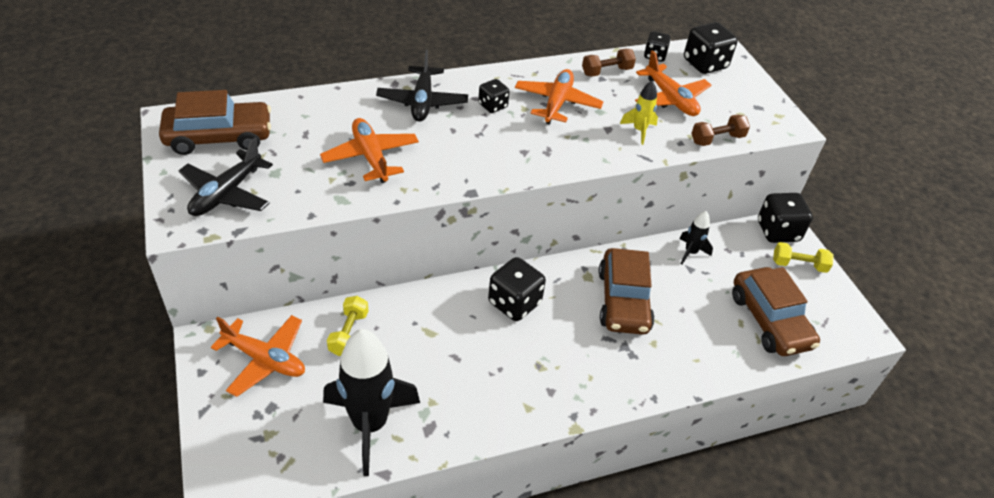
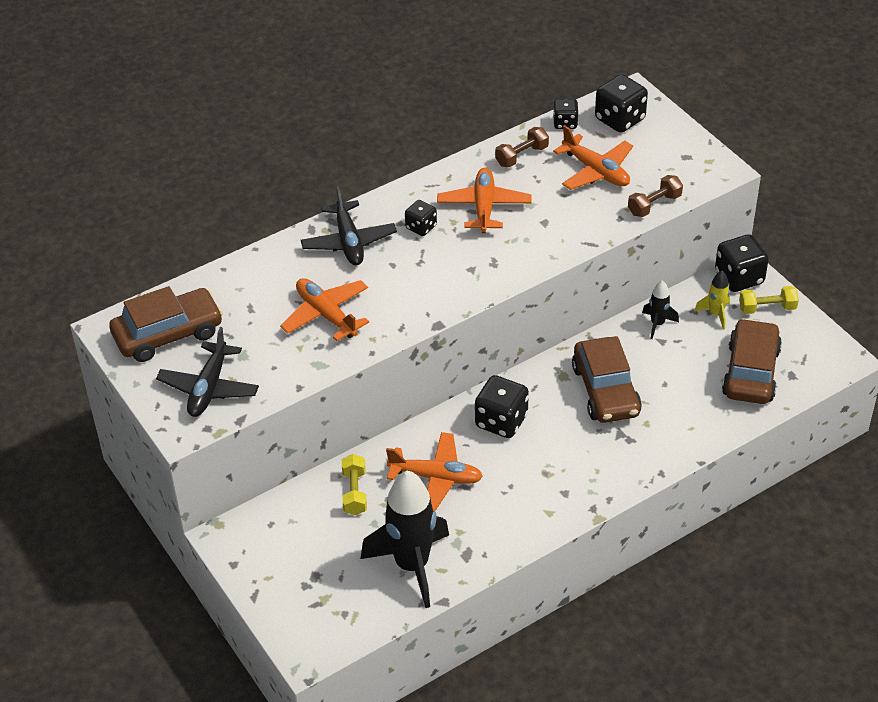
camera: 10 degrees left, 0 degrees up
orange plane [211,315,305,397] -> orange plane moved to [386,432,483,512]
yellow rocket [620,80,658,145] -> yellow rocket moved to [694,271,730,330]
brown car [732,267,820,356] -> brown car turned 135 degrees counterclockwise [722,318,782,404]

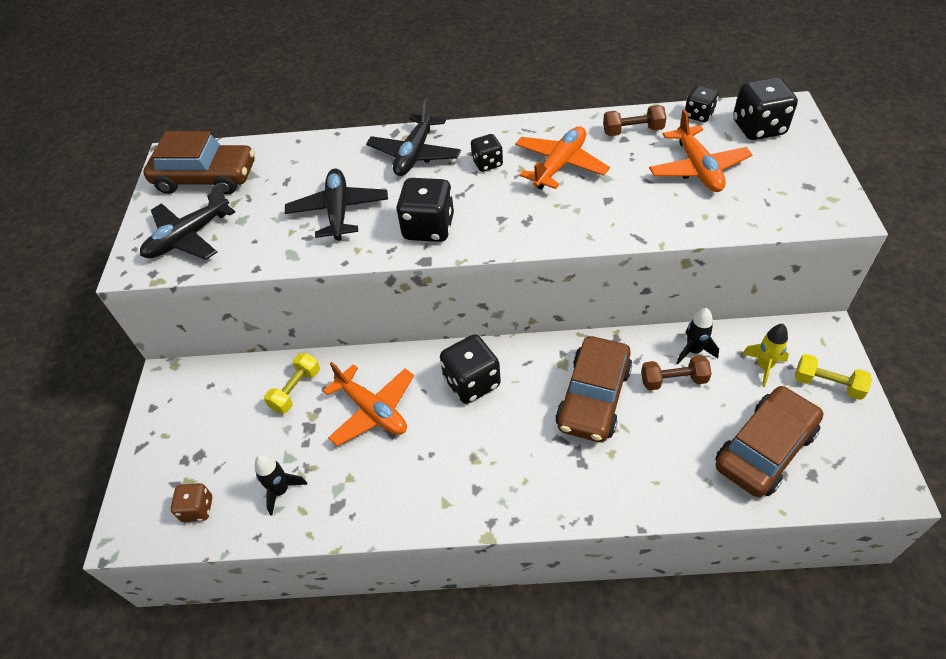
camera: 35 degrees right, 5 degrees up
orange plane [280,278,369,341] -> black plane [285,168,388,241]
black rocket [361,471,449,608] -> black rocket [255,454,308,516], size x0.46
brown dumbbell [628,175,683,217] -> brown dumbbell moved to [641,355,712,390]
black dice [715,234,769,292] -> black dice moved to [396,178,454,242]
none -> brown dice [171,483,212,522]

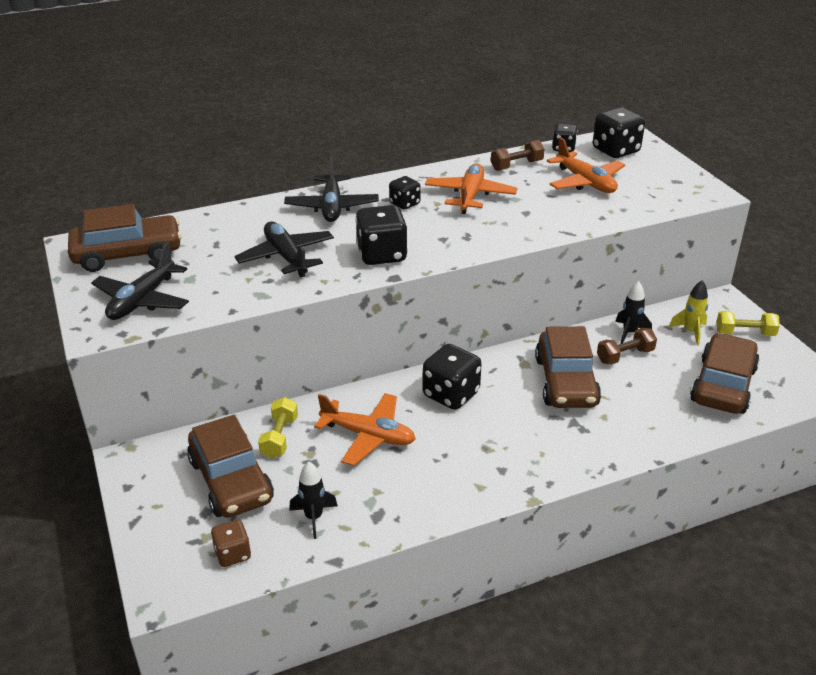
camera: 25 degrees left, 15 degrees down
none -> brown car [187,415,274,518]

